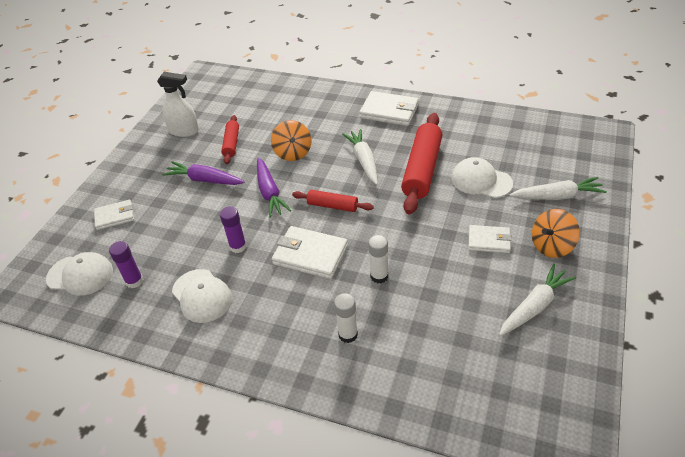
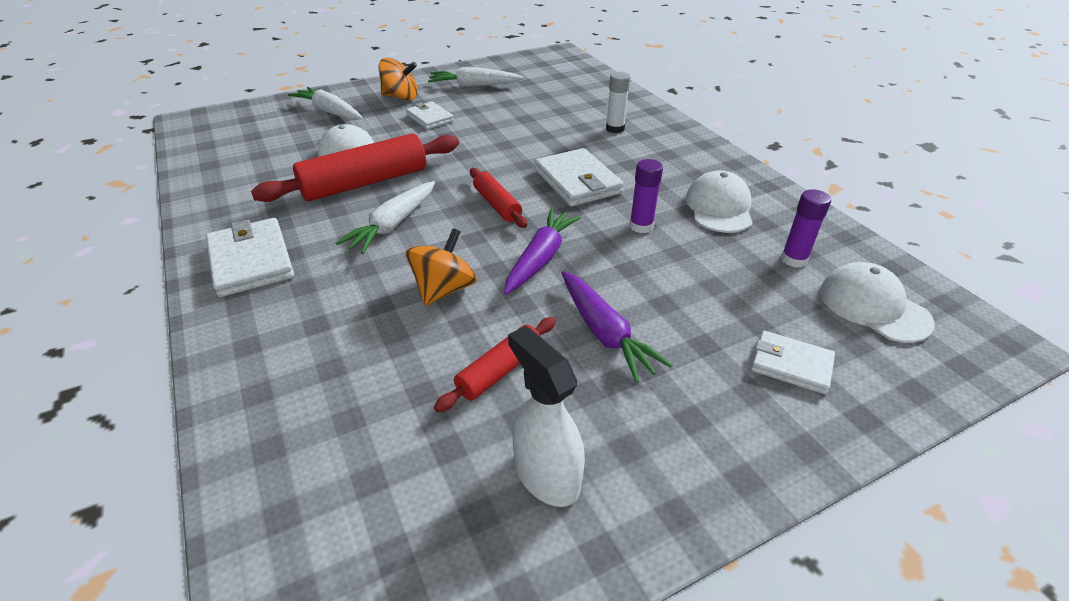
camera: 140 degrees left, 5 degrees down
white glue stick [368,235,388,283] -> none

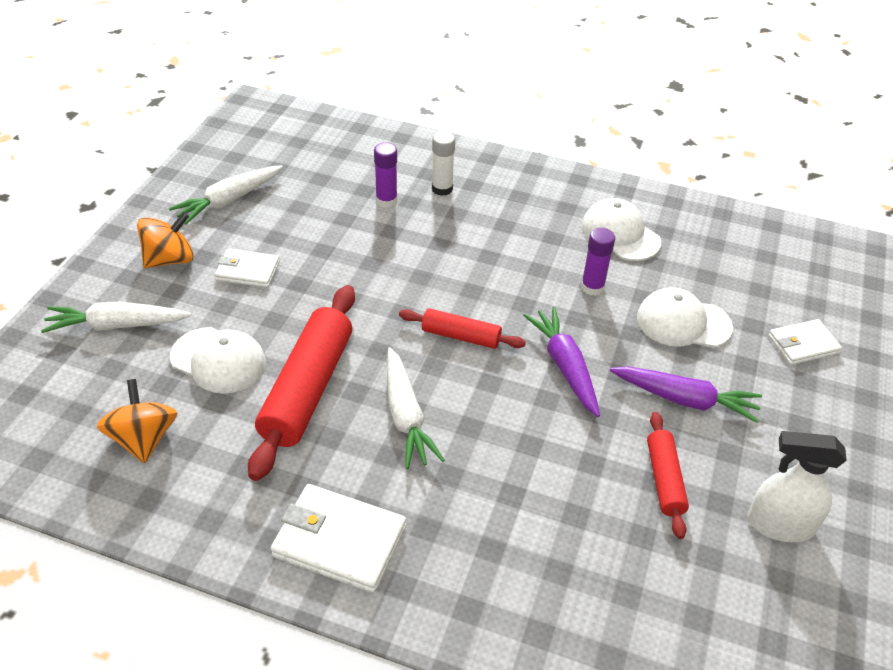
camera: 45 degrees left, 5 degrees up
orange spinning top [406,228,477,306] -> orange spinning top moved to [97,379,177,463]
white wallet [535,148,623,206] -> none
purple glue stick [781,189,831,268] -> purple glue stick moved to [374,143,397,208]
white cap [820,262,935,343] -> white cap moved to [637,287,733,347]

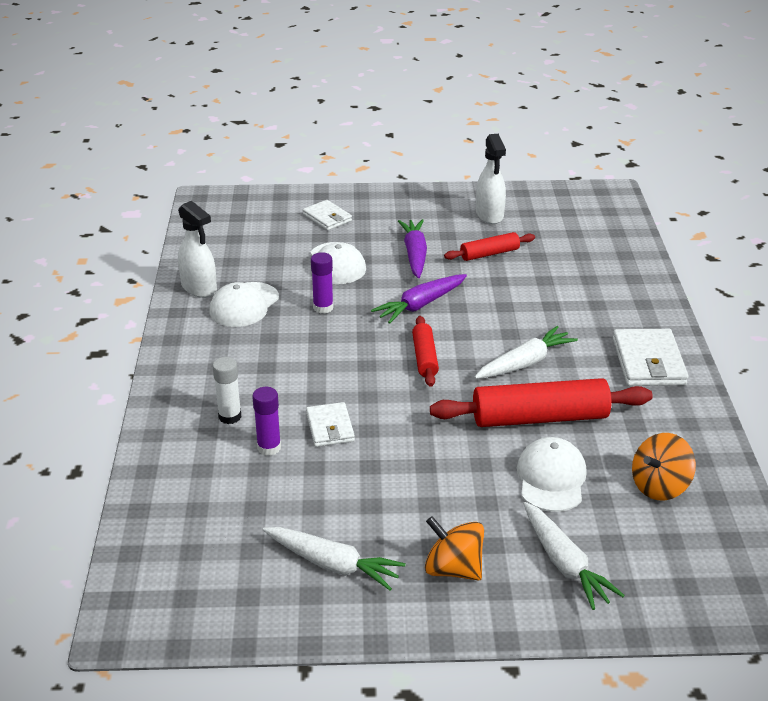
camera: 110 degrees left, 10 degrees down
white wallet [215,249,280,288] -> white wallet moved to [306,402,355,447]
none -> white spray bottle [178,201,217,298]

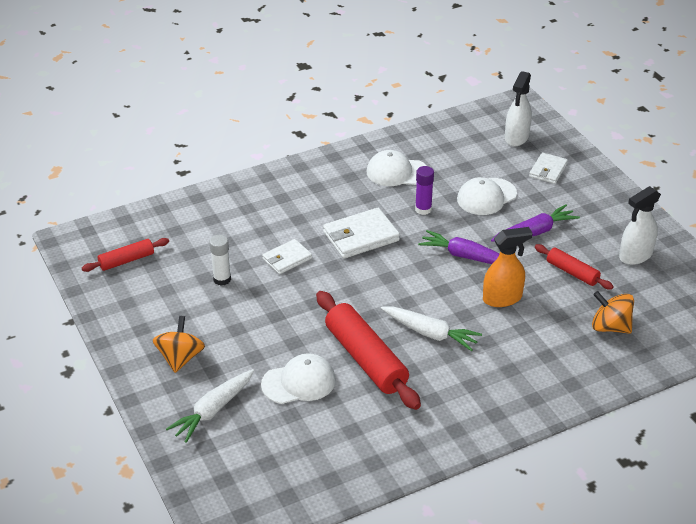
camera: 65 degrees right, 5 degrees up
white spray bottle [178,201,217,298] -> white spray bottle moved to [505,71,532,147]
white glue stick [212,357,241,424] -> white glue stick moved to [209,235,231,286]
purple glue stick [252,387,281,456] -> none
white carrot [263,527,406,590] -> none
red rolling pin [412,316,439,387] -> red rolling pin moved to [82,238,169,272]
white wallet [613,329,688,386] -> white wallet moved to [323,208,400,259]
orange spinning top [632,433,696,501] -> orange spinning top moved to [592,291,634,334]
none -> orange spray bottle [483,227,533,307]

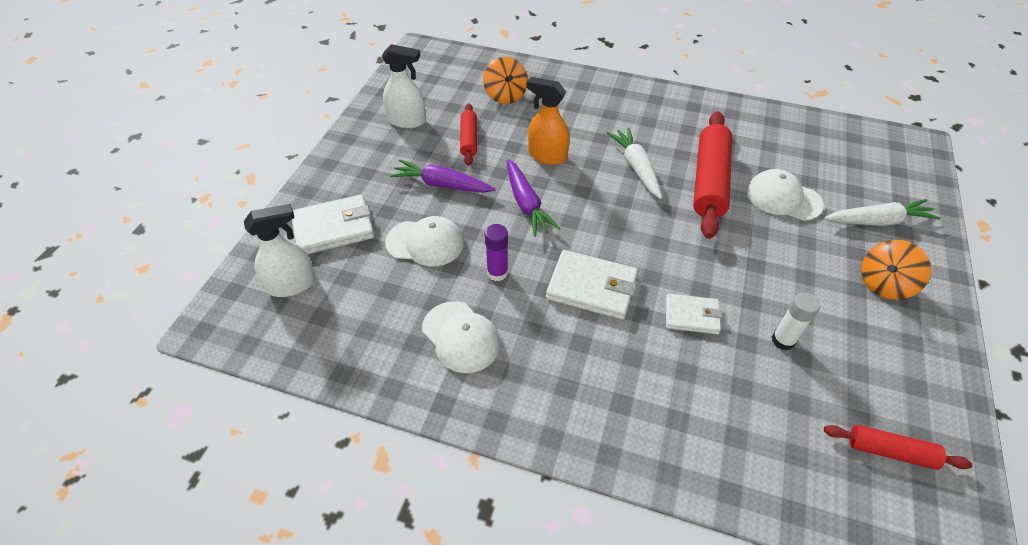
camera: 135 degrees left, 10 degrees up
white wallet [529,152,568,184] -> white wallet [292,194,374,254], size x1.59

